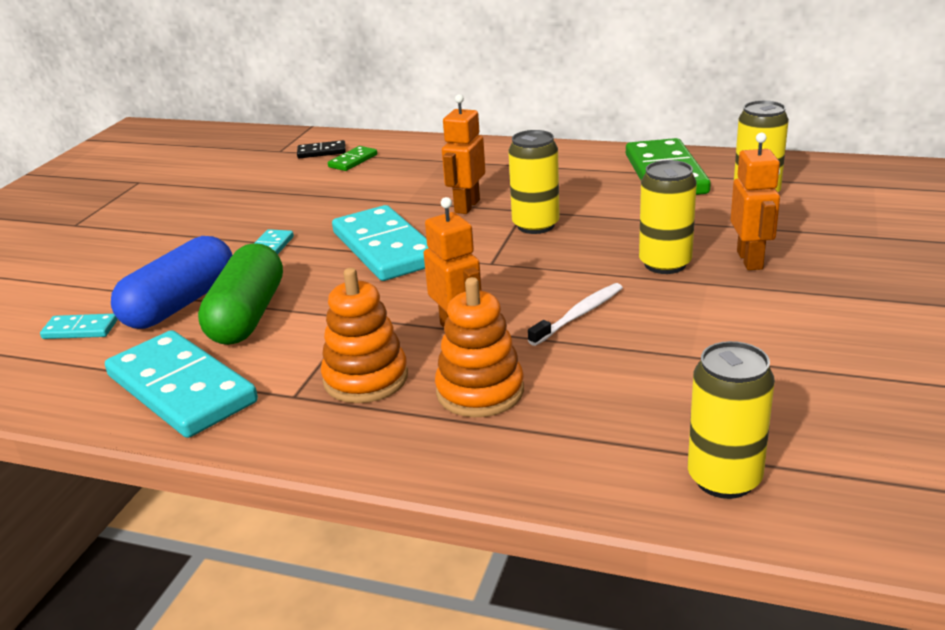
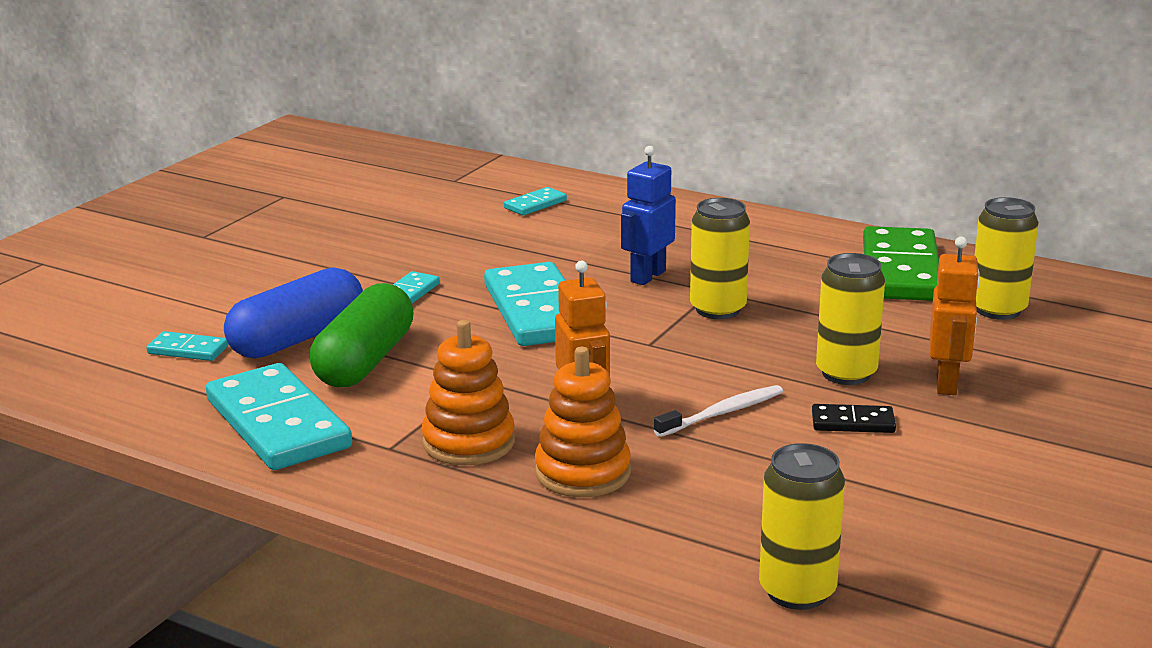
camera: 10 degrees right, 5 degrees down
black domino [297,140,346,158] -> black domino moved to [812,404,896,433]
green domino [328,146,377,171] -> turquoise domino [504,187,567,215]
orange robot [442,94,485,214] -> blue robot [621,146,676,285]

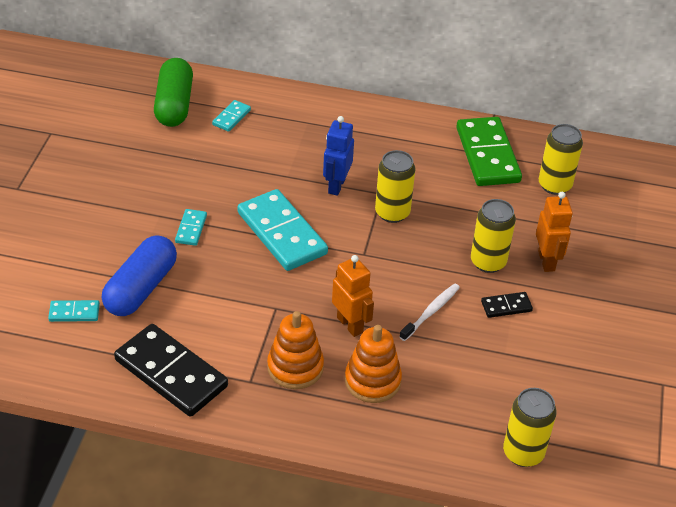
camera: 20 degrees left, 20 degrees up
turquoise domino [206,363,352,470] -> black domino [114,324,228,417]
green capsule [310,283,414,387] -> green capsule moved to [154,58,193,127]

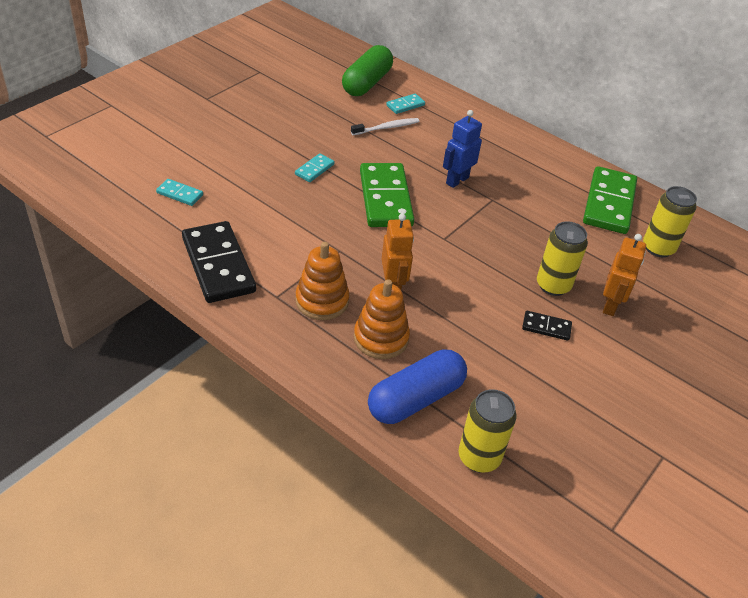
camera: 25 degrees right, 0 degrees up
blue capsule [102,236,177,316] -> blue capsule moved to [368,350,467,424]
turquoise domino [237,189,328,271] -> green domino [360,163,414,227]
yellow can [375,150,416,223] -> none
white toothbrush [399,283,460,341] -> white toothbrush moved to [351,118,419,135]

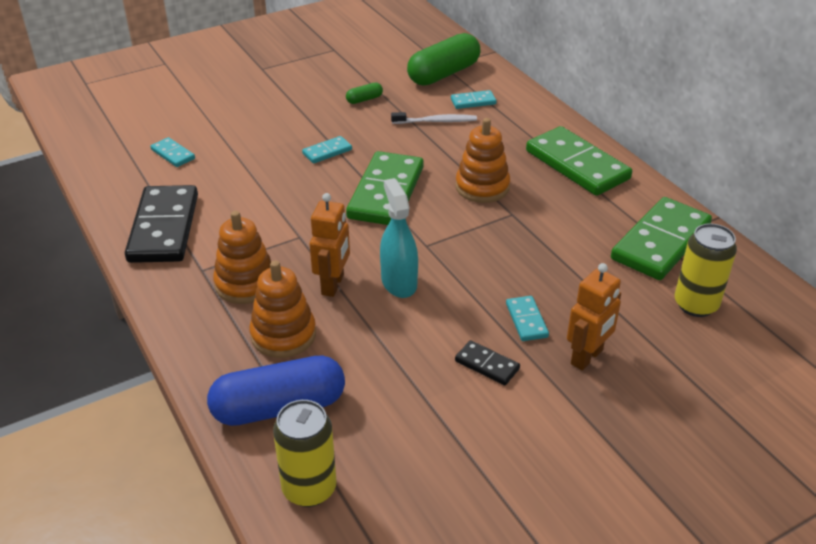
camera: 25 degrees right, 5 degrees down
blue robot [443,110,482,188] -> orange stacking toy [455,118,510,203]
yellow can [537,221,588,296] -> turquoise domino [506,296,549,341]
none -> green capsule [346,83,383,104]
none -> turquoise spray bottle [380,178,418,298]
none -> green domino [526,126,632,196]

